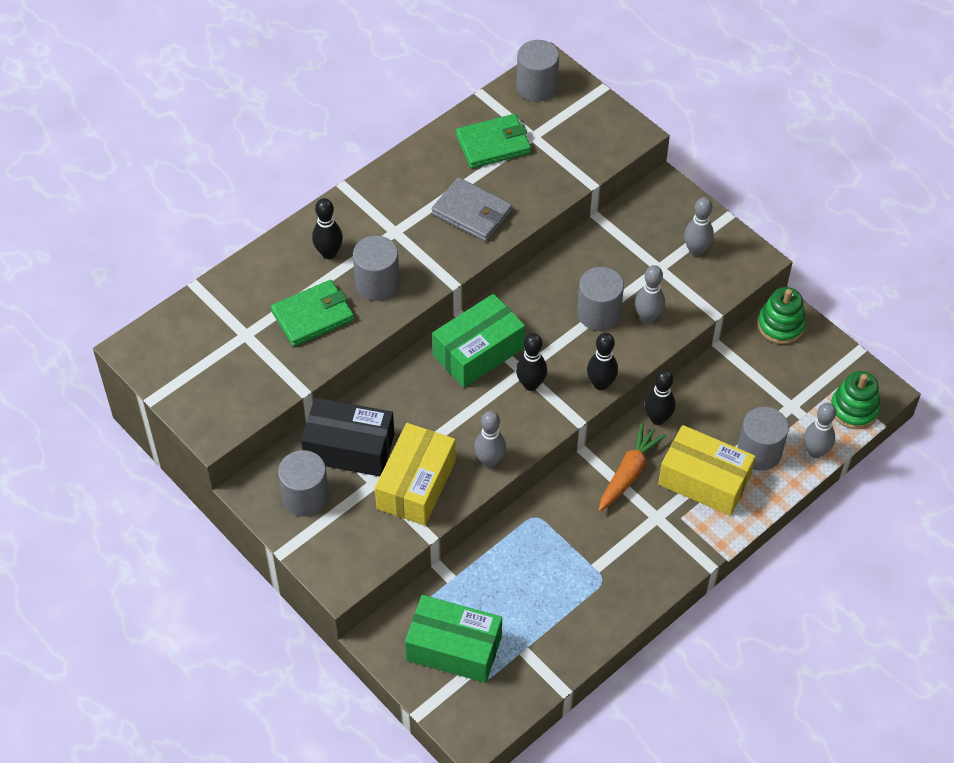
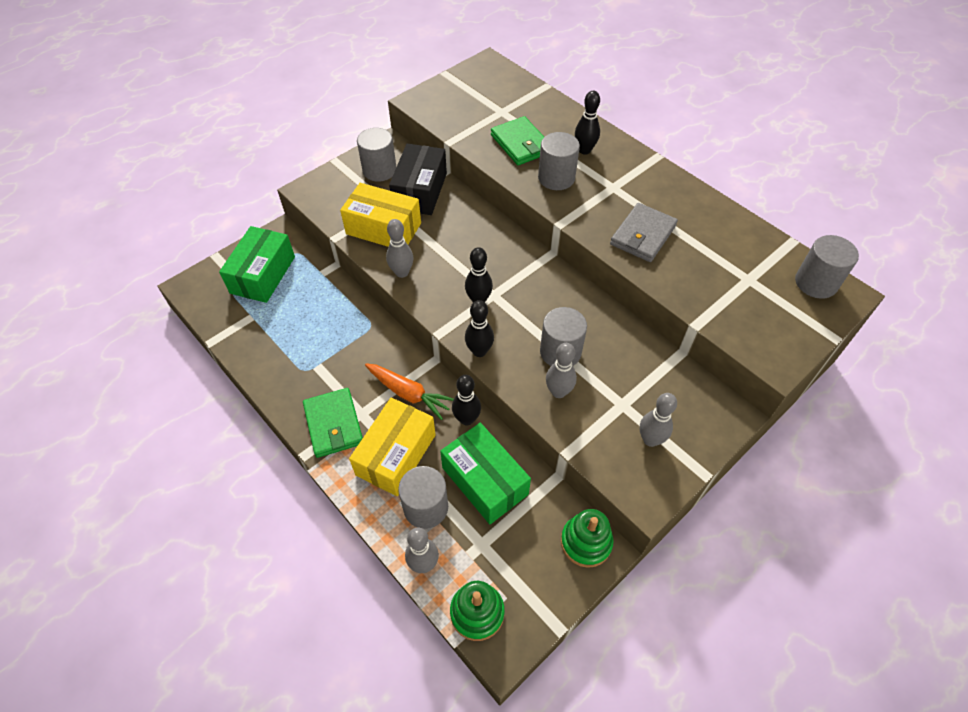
camera: 90 degrees right, 0 degrees up
green box [432,294,525,388] -> green box moved to [440,423,531,524]
green wallet [456,114,531,168] -> green wallet moved to [303,388,363,458]

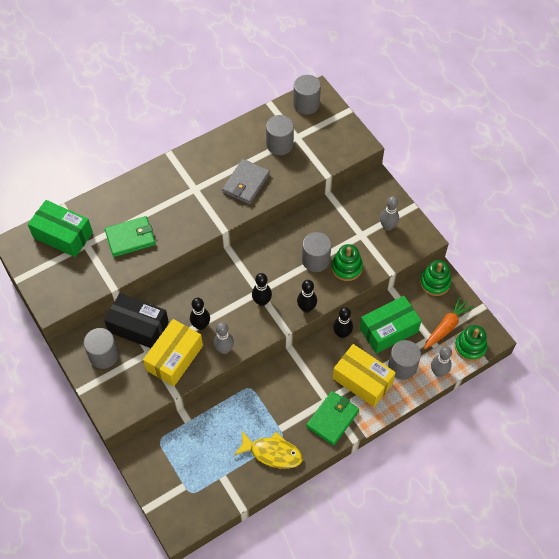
camera: 80 degrees left, 5 degrees up
green box [219,226,295,303] -> green box moved to [28,200,93,257]
green wallet [303,388,363,458] -> green wallet turned 45 degrees counterclockwise [306,391,359,445]
orange carrot [365,363,454,420] -> orange carrot moved to [424,296,474,349]
grey cylinder [538,132,580,190] -> grey cylinder moved to [266,115,294,155]
grey bowling pin [546,343,577,398] -> green stacking toy [331,244,363,281]
black bowling pin [575,91,600,155] -> black bowling pin moved to [190,298,210,330]
grey wallet [610,203,678,262] -> grey wallet turned 75 degrees clockwise [222,159,270,204]
none -> yellow fish [234,431,303,469]

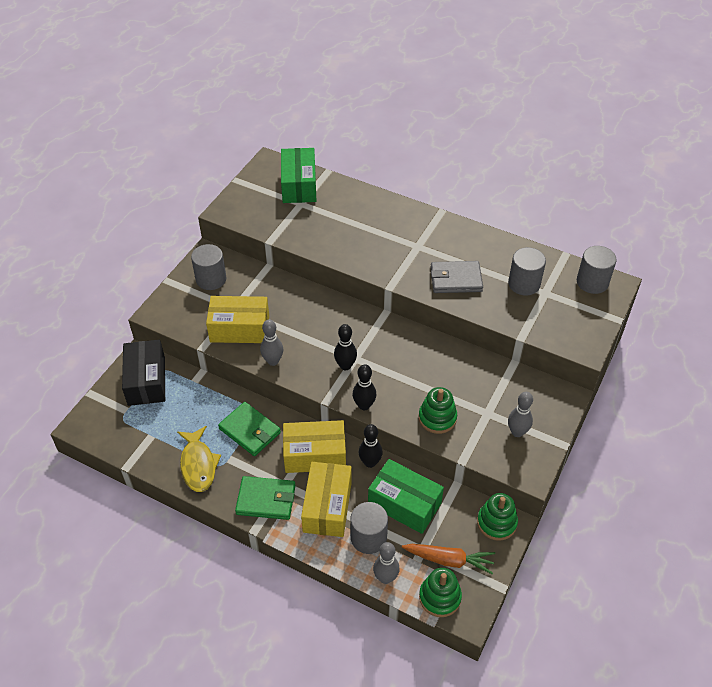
camera: 60 degrees right, 10 degrees down
black box [104,293,169,348] -> black box moved to [122,340,165,406]
green wallet [105,216,156,257] -> green wallet moved to [218,402,281,456]
black bowling pin [190,298,210,330] -> none
grey cylinder [302,232,331,272] -> none
none -> yellow box [283,420,346,473]

